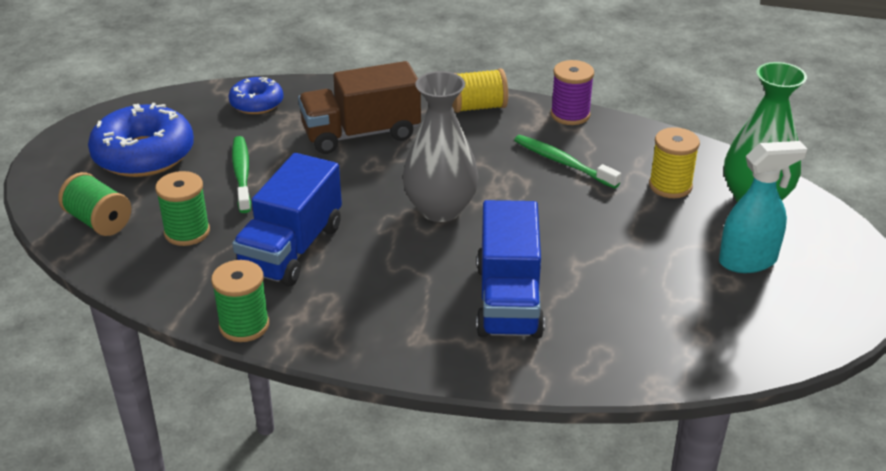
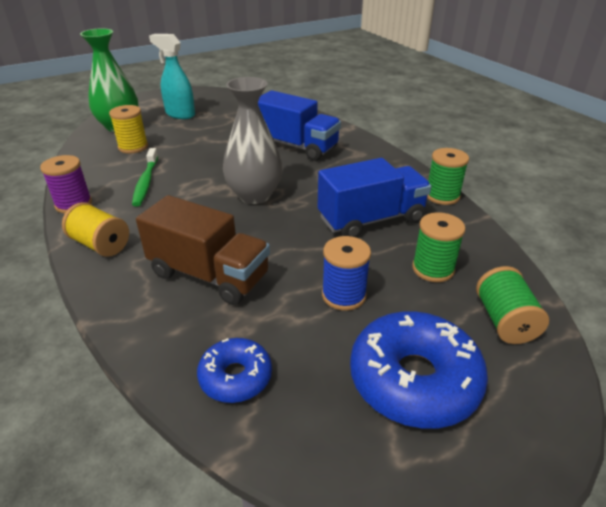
camera: 135 degrees left, 0 degrees up
green toothbrush [232,136,251,213] -> blue spool [322,236,371,311]
blue truck [476,200,545,338] -> blue truck turned 75 degrees clockwise [258,90,341,161]

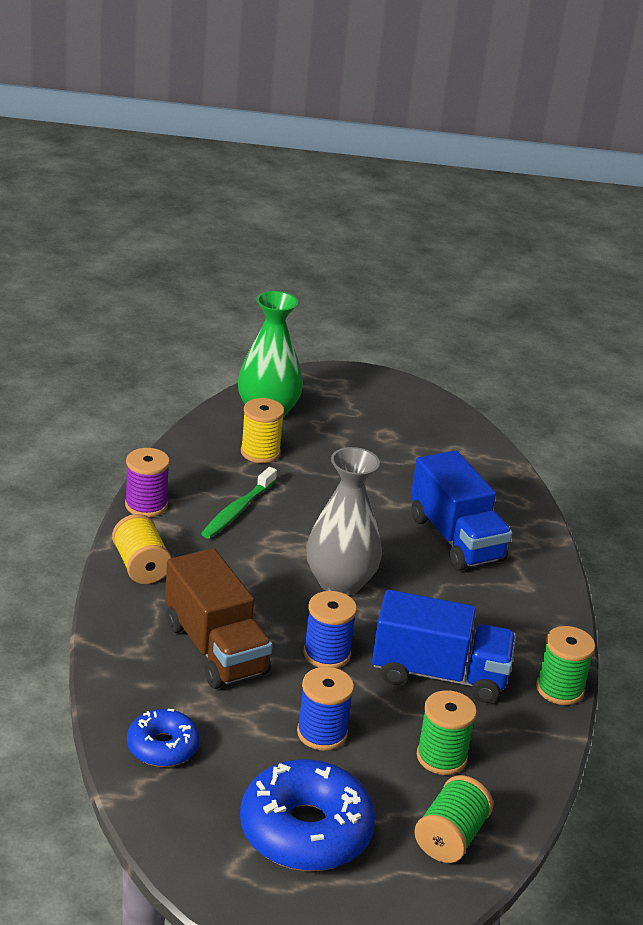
camera: 30 degrees right, 5 degrees down
turquoise spray bottle [149,34,195,119] -> none
none -> blue spool [304,591,357,668]

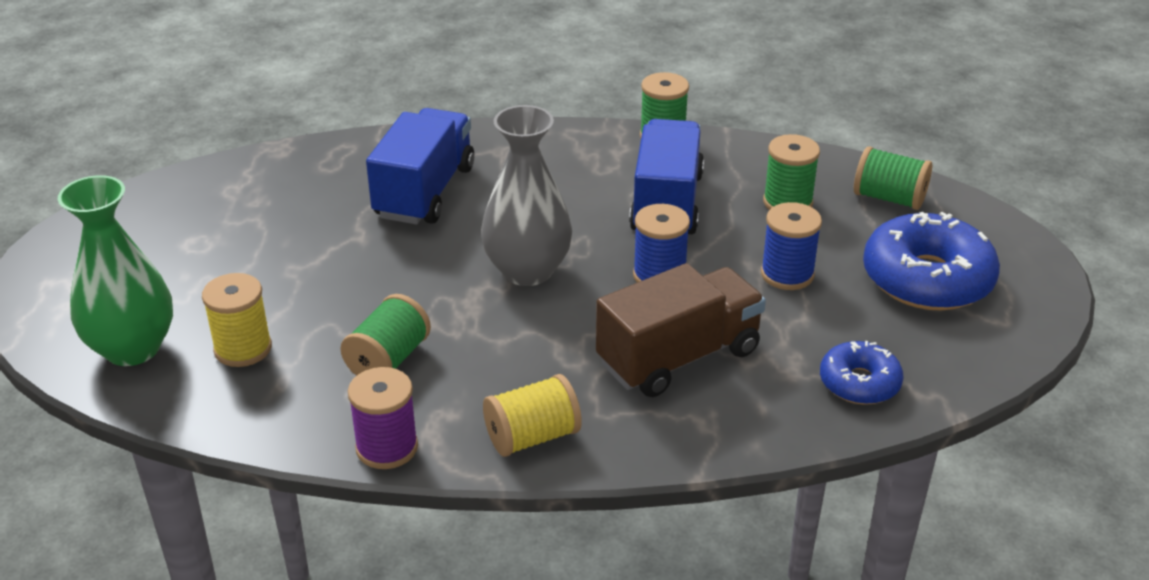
camera: 90 degrees left, 5 degrees up
green toothbrush [201,467,277,538] -> green spool [340,294,431,376]
blue truck [411,450,512,571] -> blue truck turned 45 degrees counterclockwise [366,108,474,224]

